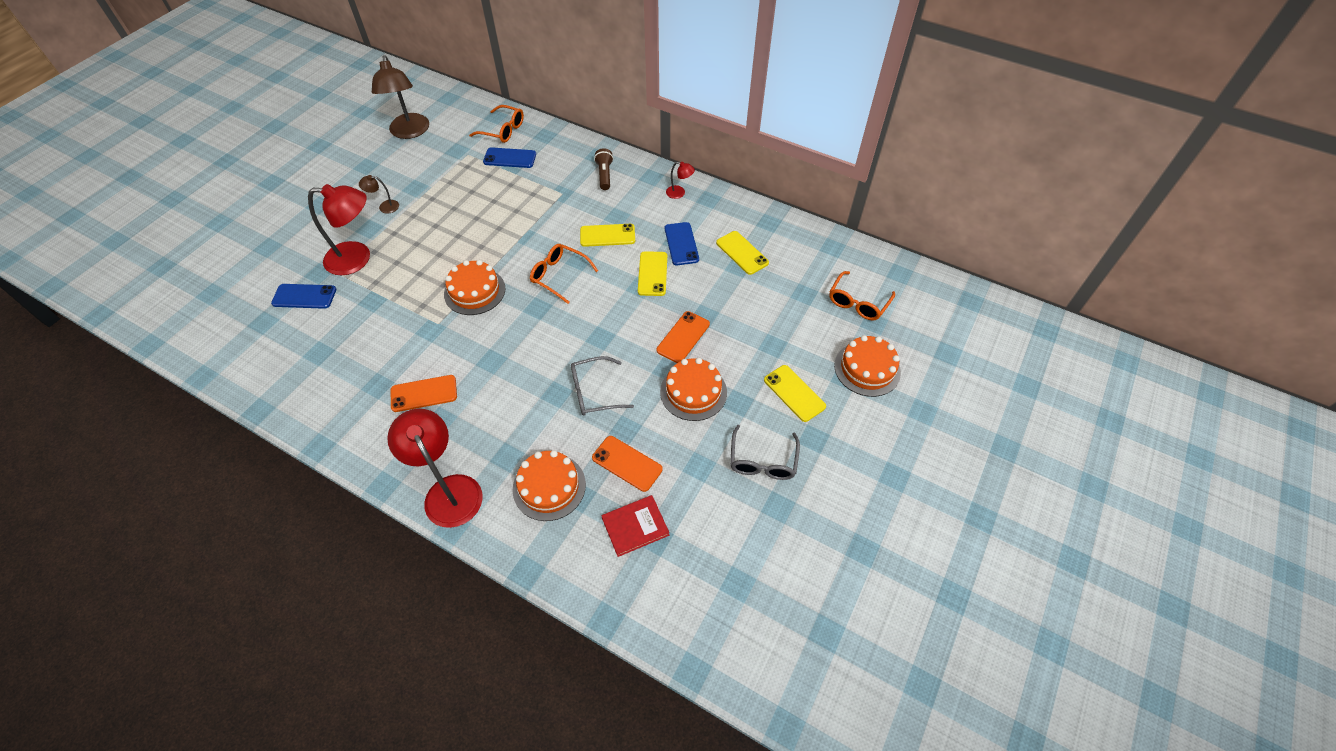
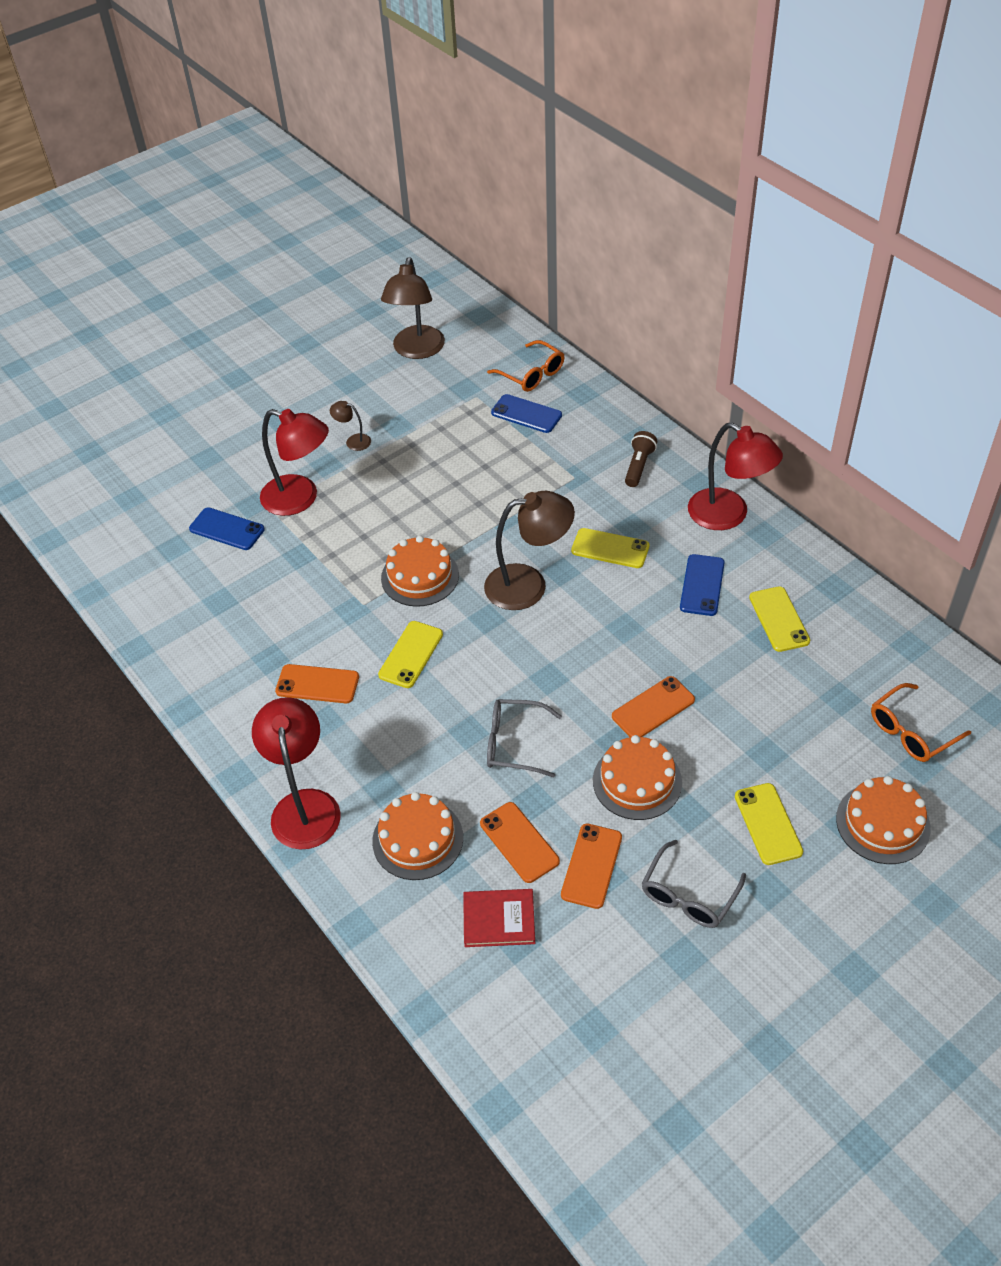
camera: 25 degrees right, 5 degrees down
orange glasses [530,244,598,304] -> brown lamp [484,491,575,610]
yellow phone [638,251,667,296] -> yellow phone moved to [378,621,443,688]
red lamp [666,162,695,199] -> red lamp [688,422,783,530], size x2.21
none -> orange phone [561,823,622,909]

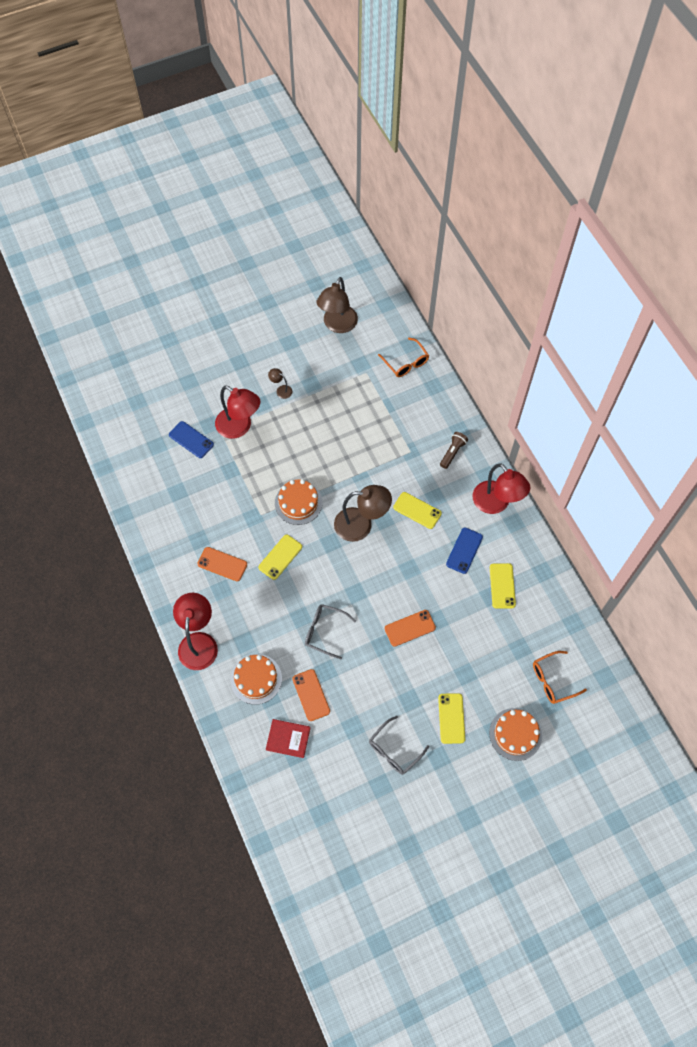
camera: 10 degrees right, 15 degrees up
blue phone [491,394,562,433] -> none
orange phone [561,823,622,909] -> none
orange cake [593,735,682,820] -> none

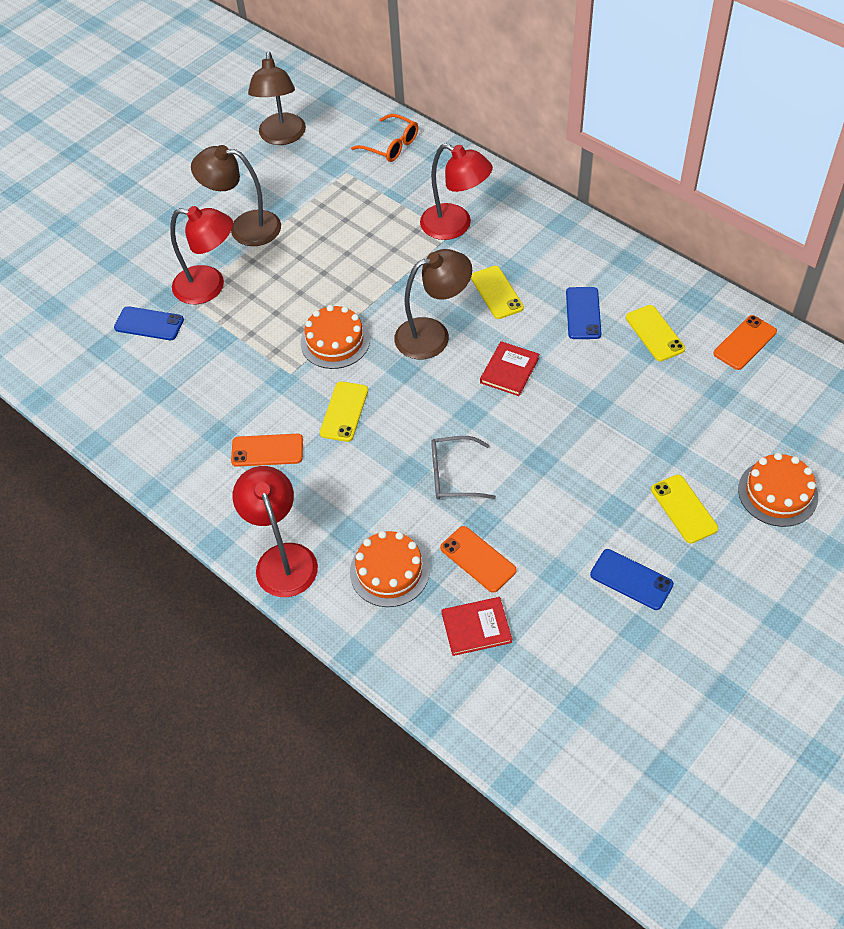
camera: 20 degrees left, 10 degrees down
brown lamp [268,368,292,399] -> brown lamp [191,145,281,246], size x2.21
grey glasses [369,716,429,775] -> blue phone [590,549,674,610]
orange phone [385,610,436,647] -> orange phone moved to [713,315,777,370]
yellow phone [393,492,442,529] -> yellow phone turned 60 degrees clockwise [471,266,524,319]
brown flashlight [440,432,468,469] -> none
red lamp [473,463,530,514] -> red lamp moved to [420,144,493,240]
orange glasses [533,651,587,704] -> none
none -> red book [480,341,539,396]

